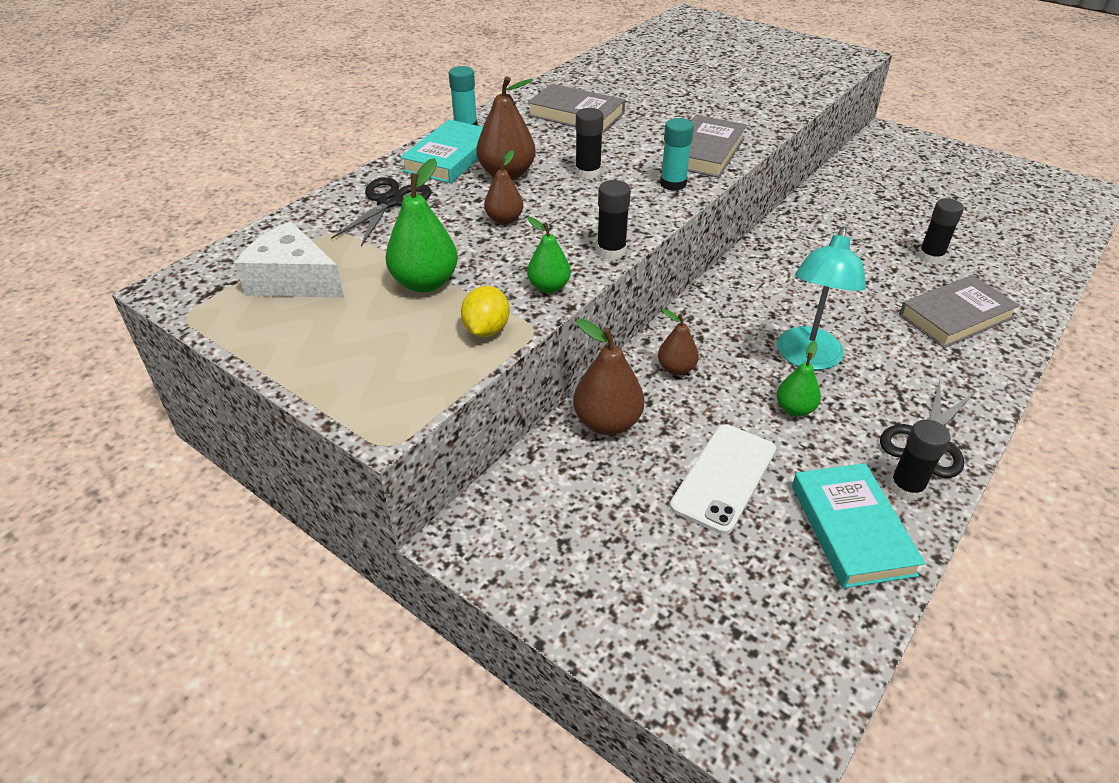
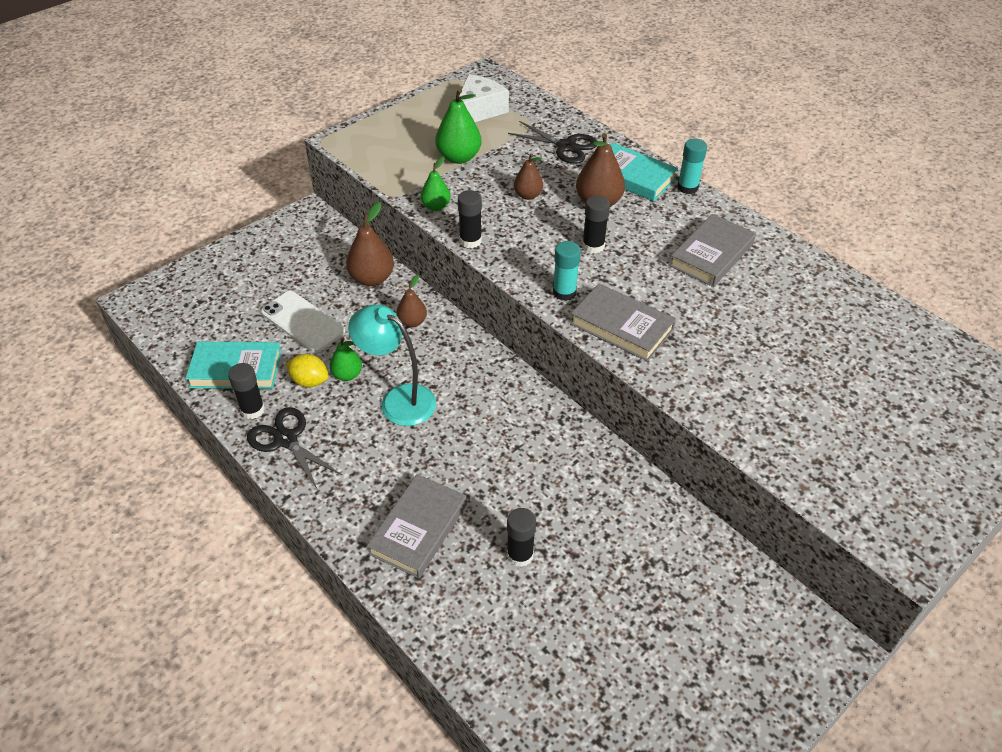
camera: 100 degrees right, 5 degrees up
yellow lemon [461,286,510,337] -> yellow lemon moved to [286,354,329,387]
grey book [899,275,1020,348] -> grey book turned 45 degrees clockwise [367,474,467,578]

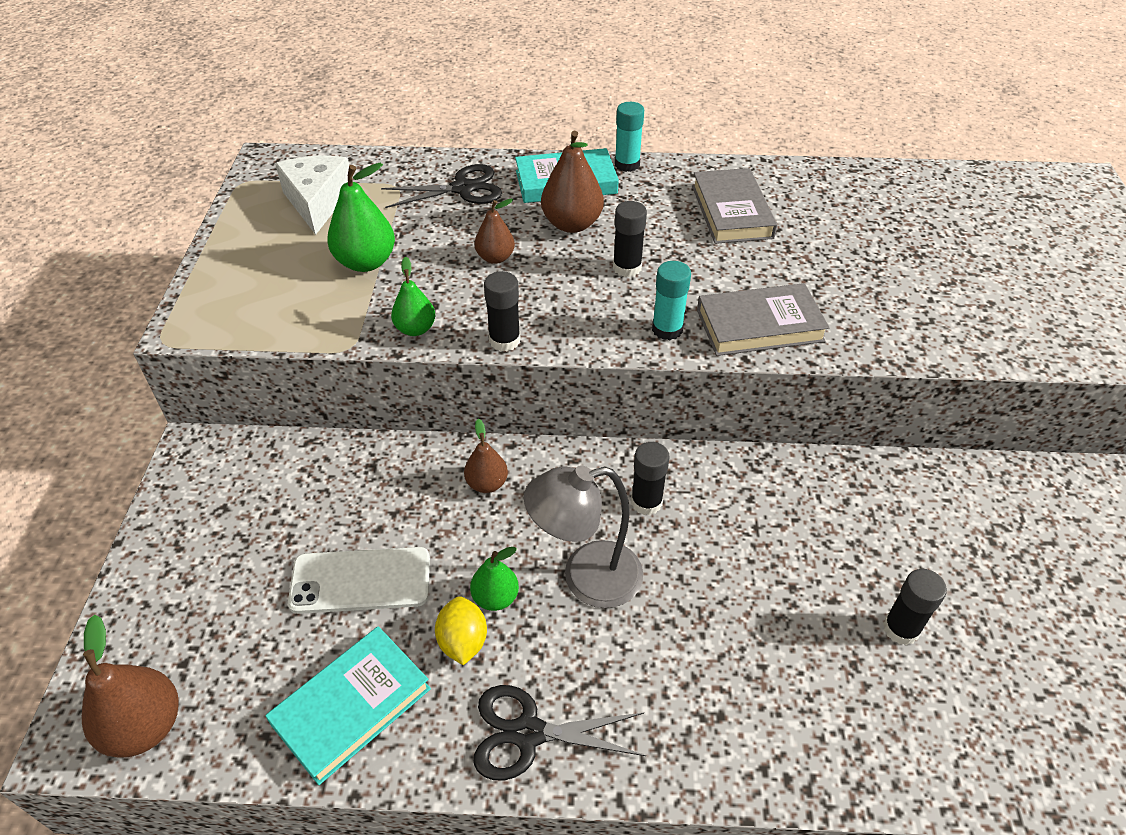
camera: 45 degrees left, 0 degrees up
black glue stick [228,363,265,419] -> black glue stick moved to [631,442,670,515]
yellow lemon [286,354,329,387] -> yellow lemon turned 75 degrees counterclockwise [435,596,487,665]
brown pear [346,202,394,286] -> brown pear moved to [82,615,179,758]
turquoise lamp [348,304,436,426] -> grey lamp [524,465,643,608]
grey book [367,474,467,578] -> none

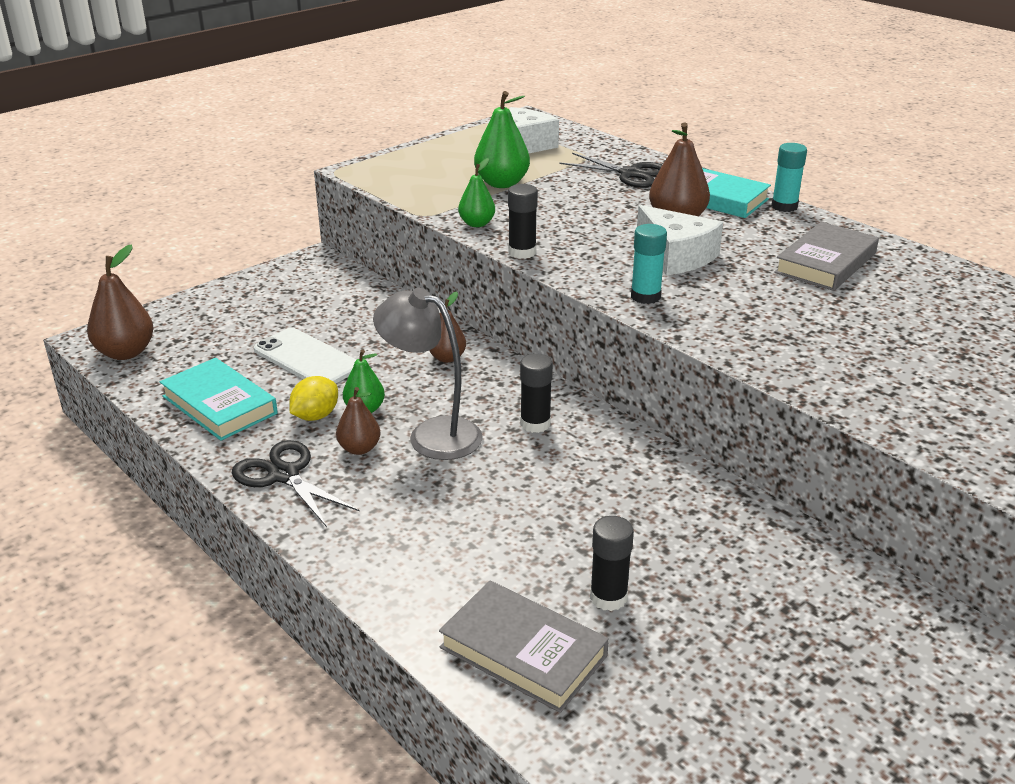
camera: 45 degrees right, 15 degrees down
turquoise book [265,626,431,785] -> turquoise book turned 45 degrees clockwise [160,358,278,441]
brown pear [475,199,515,264] -> brown pear moved to [336,387,381,455]
black glue stick [613,201,647,277] -> white cheese [637,205,723,276]
grey book [697,283,830,356] -> grey book moved to [439,581,609,713]

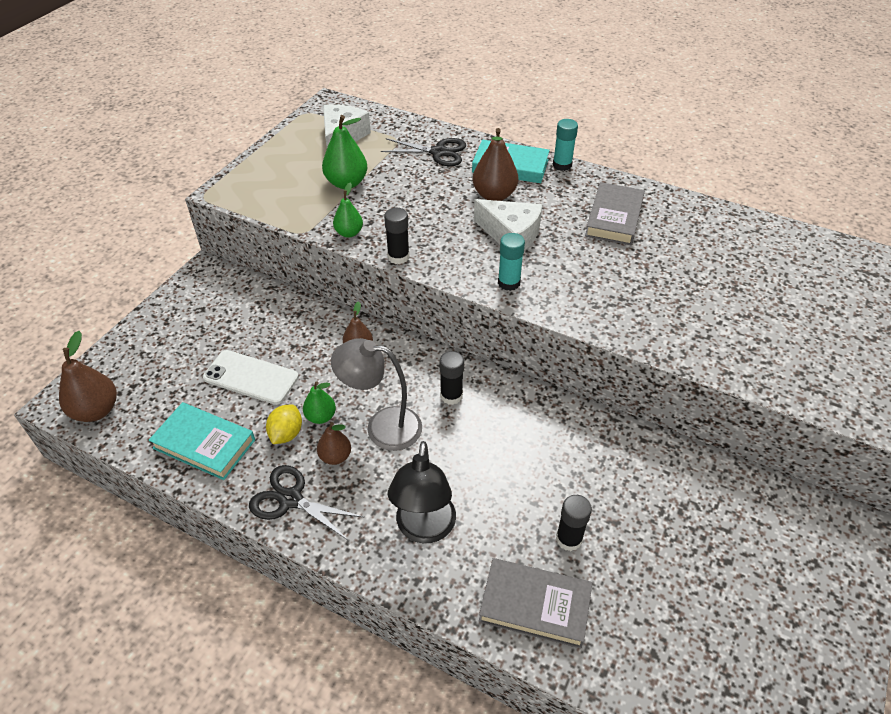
camera: 20 degrees left, 15 degrees up
none -> black lamp [388,441,456,543]

